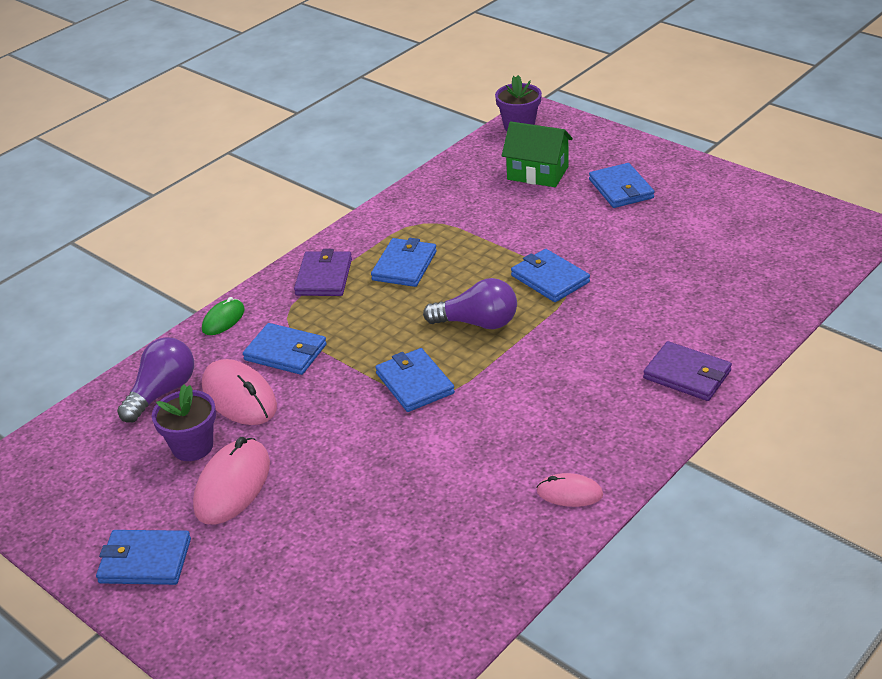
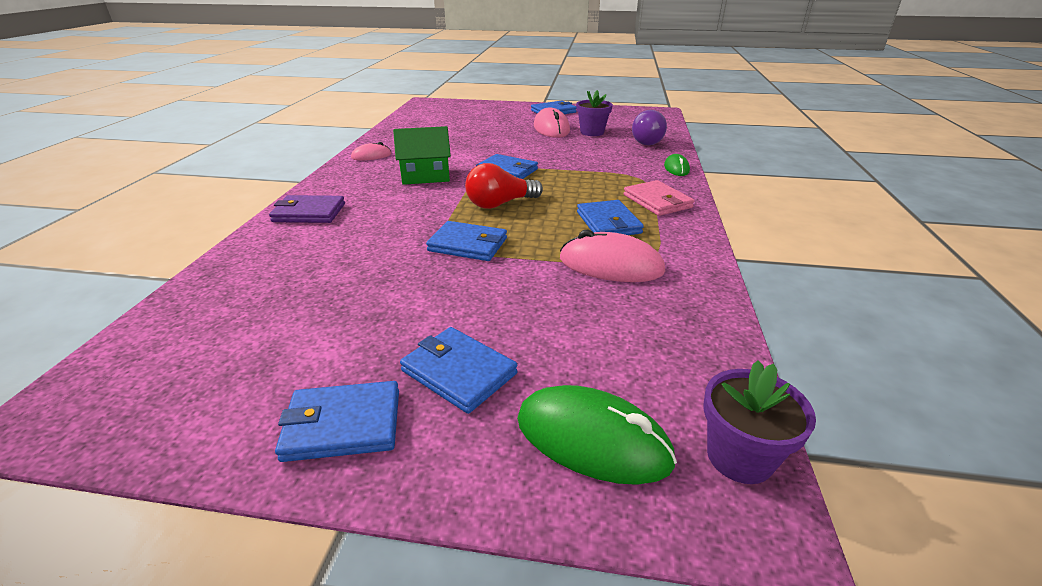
camera: 145 degrees right, 5 degrees down
pink mouse [202,359,277,425] -> pink mouse moved to [560,230,665,282]
blue wallet [243,323,327,375] -> blue wallet moved to [275,381,399,462]
purple wallet [294,249,352,296] -> pink wallet [624,180,694,216]
purple light bulb [423,278,517,329] -> red light bulb [465,163,543,209]
green house [502,121,573,187] -> green house moved to [393,126,451,185]
none -> green mouse [517,385,677,485]

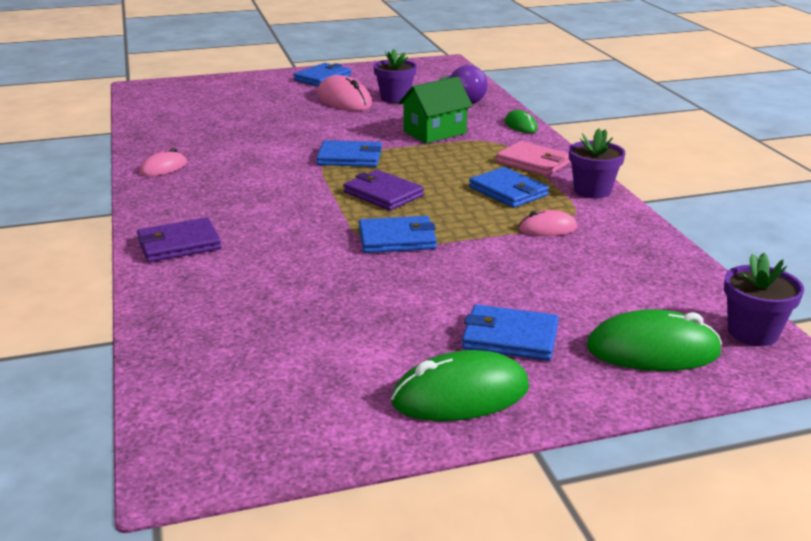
camera: 25 degrees left, 5 degrees down
blue wallet [275,381,399,462] -> green mouse [391,350,529,421]
green house [393,126,451,185] -> green house moved to [398,77,473,143]
red light bulb [465,163,543,209] -> purple wallet [344,170,424,211]
pink mouse [560,230,665,282] -> pink mouse [519,210,577,236], size x0.57
none -> purple flower pot [569,128,625,198]

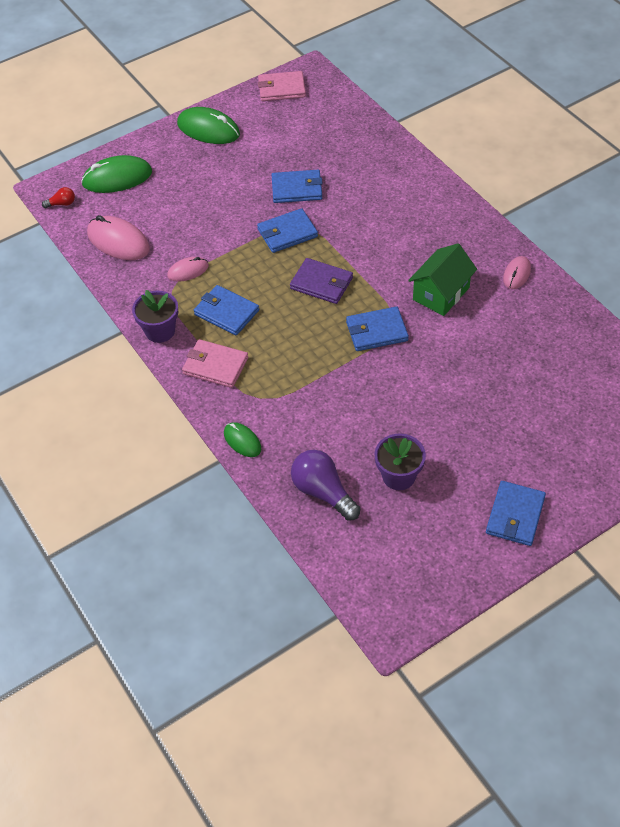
camera: 165 degrees right, 25 degrees up
purple wallet [137,217,222,262] -> none
pink mouse [317,75,372,111] -> pink mouse moved to [87,215,150,260]
green mouse [391,350,529,421] -> green mouse turned 60 degrees clockwise [177,107,240,144]
green house [398,77,473,143] -> green house moved to [408,243,477,316]
blue wallet [462,304,559,361] -> blue wallet moved to [272,170,323,203]
purple flower pot [724,253,804,346] -> red light bulb [42,187,75,208]
none -> pink wallet [258,71,306,101]

